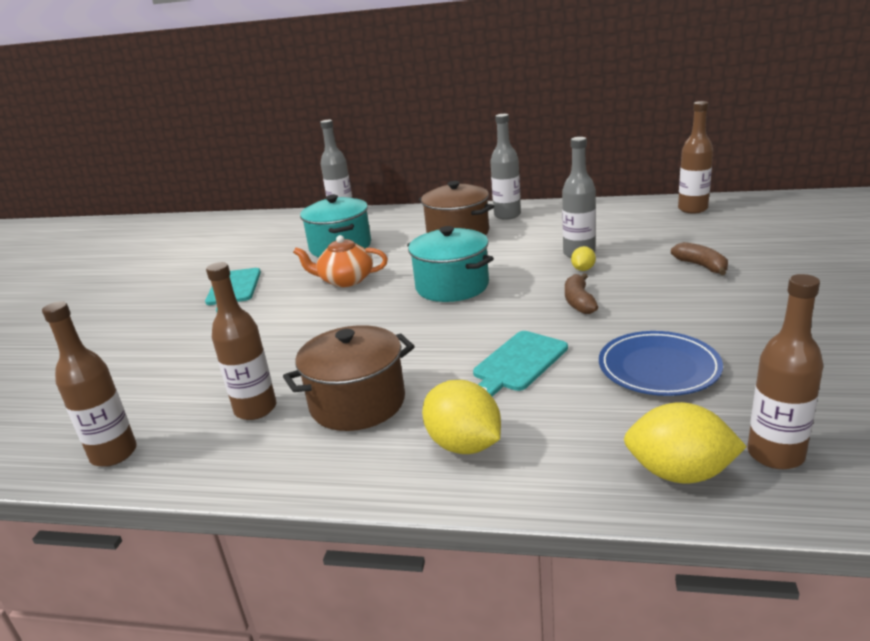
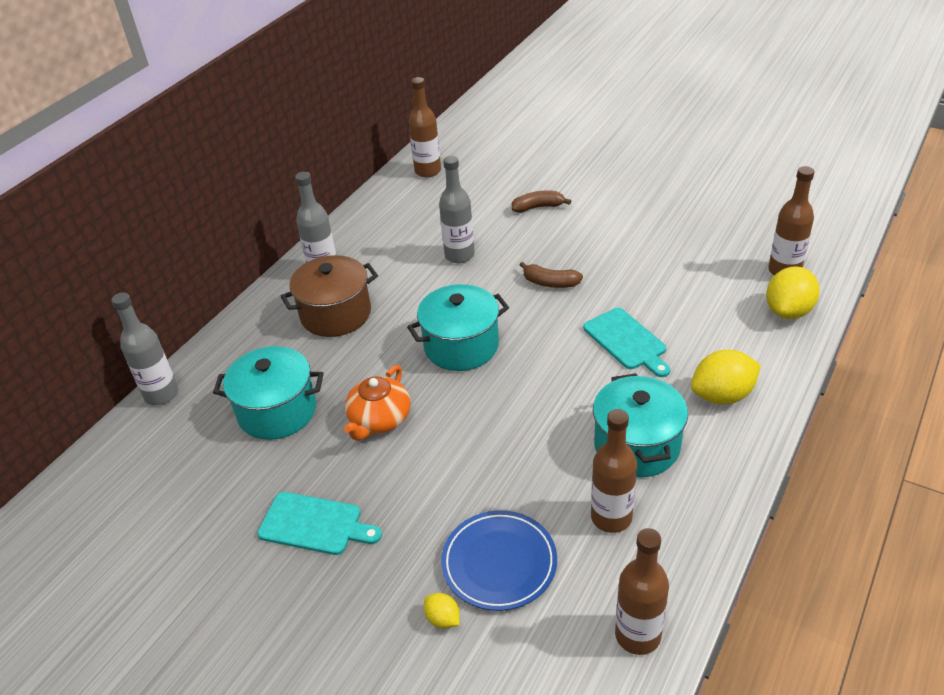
camera: 70 degrees left, 15 degrees up
brown pot [283,325,415,431] -> turquoise pot [593,373,688,477]
yellow lemon [571,246,596,271] -> yellow lemon moved to [424,593,460,629]
blue plate [599,331,723,396] -> blue plate moved to [441,510,557,611]

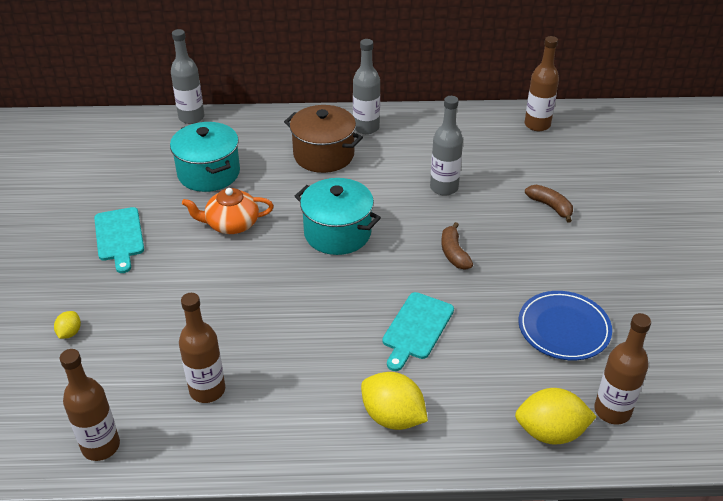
camera: 55 degrees right, 0 degrees up
blue plate [441,510,557,611] -> blue plate moved to [519,291,612,360]
turquoise pot [593,373,688,477] -> none

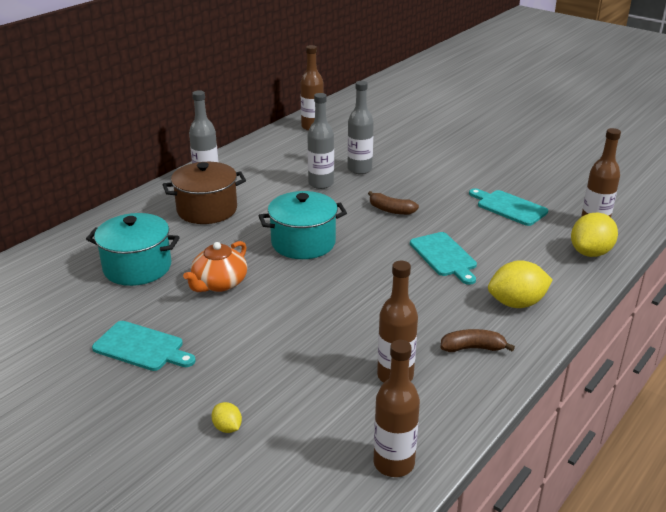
camera: 50 degrees left, 10 degrees down
grey bottle [171,29,205,124] -> grey bottle moved to [347,81,374,174]
blue plate [519,291,612,360] -> turquoise cutting board [469,188,548,226]
brown banana [525,185,573,223] -> brown banana moved to [440,329,515,352]

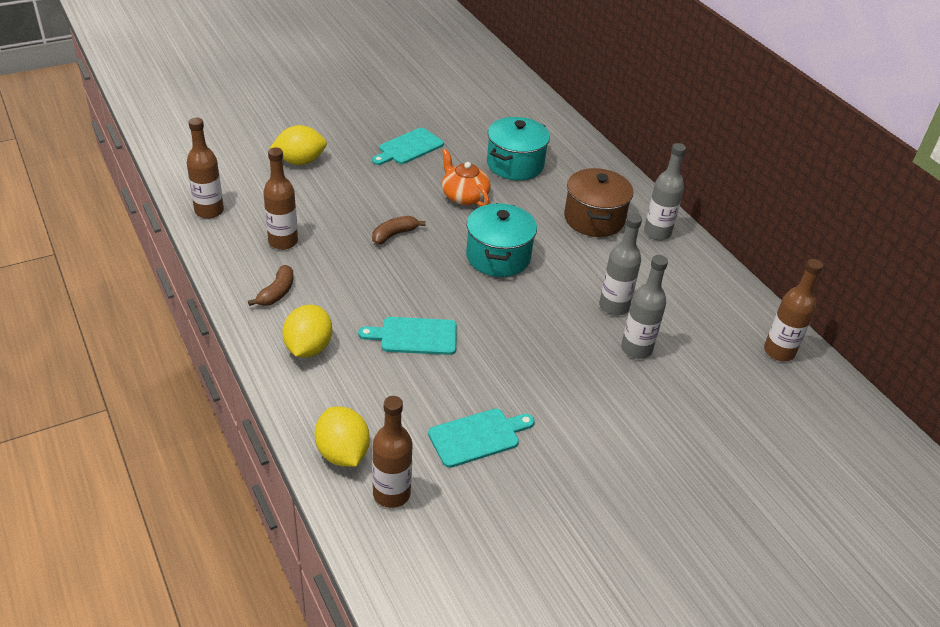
camera: 110 degrees right, 10 degrees up
yellow lemon [211,402,242,433] -> yellow lemon [270,125,327,165], size x2.01
brown banana [368,191,419,215] -> brown banana moved to [372,216,426,244]

